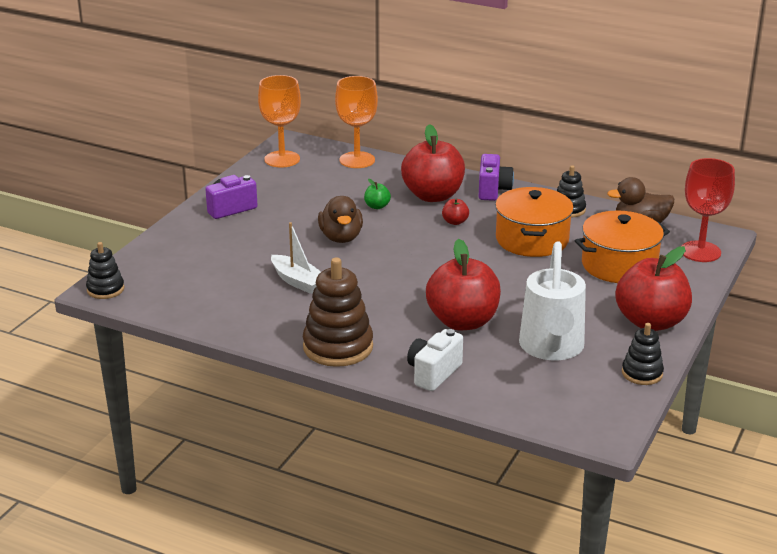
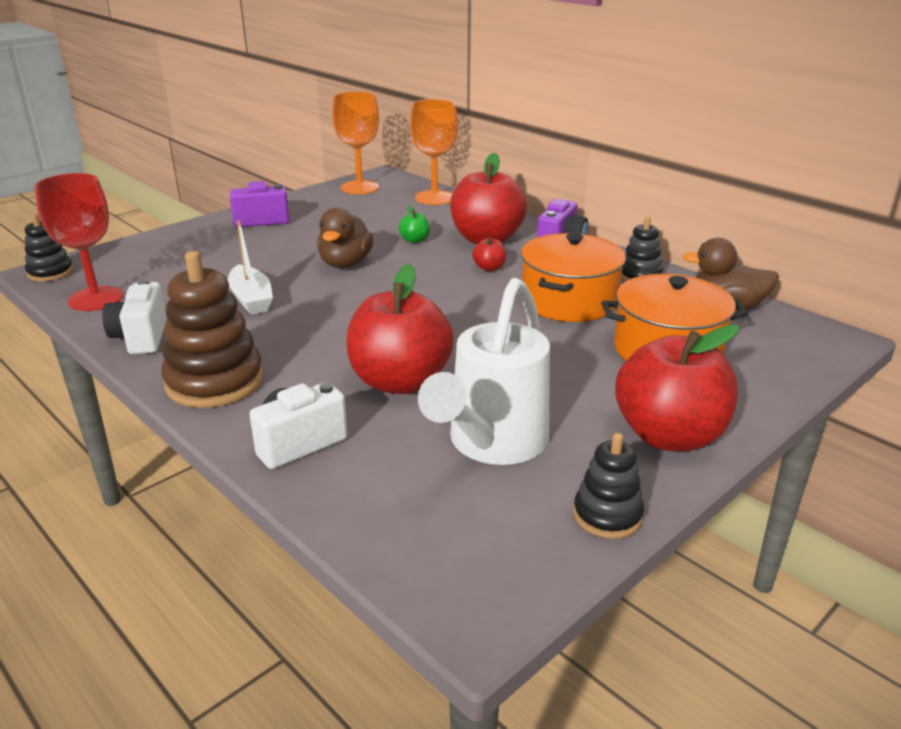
camera: 20 degrees right, 0 degrees up
red goblet [681,158,735,262] -> red goblet moved to [35,173,123,311]
none -> white camera [102,279,167,354]

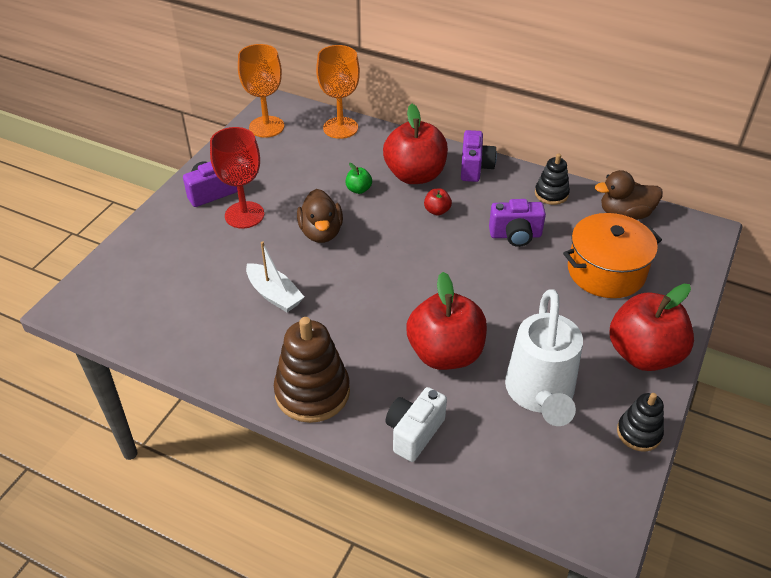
camera: 20 degrees left, 15 degrees up
black stacking toy [25,213,73,282] -> none
red goblet [35,173,123,311] -> red goblet moved to [210,127,264,228]
white camera [102,279,167,354] -> none
orange pot [521,233,626,322] -> purple camera [489,199,546,247]

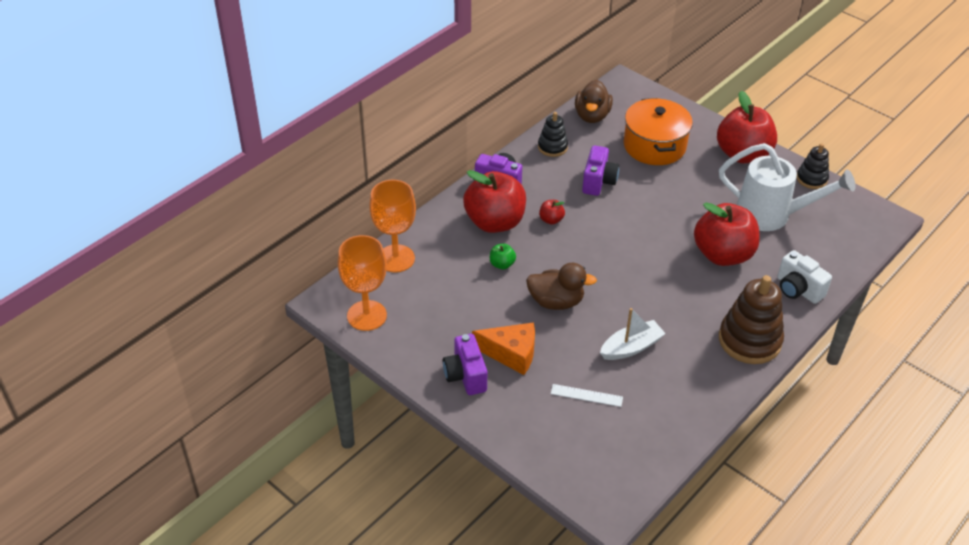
camera: 75 degrees left, 0 degrees up
red goblet [210,127,264,228] -> orange cheese [472,322,535,375]
none -> white ruler [551,384,623,407]

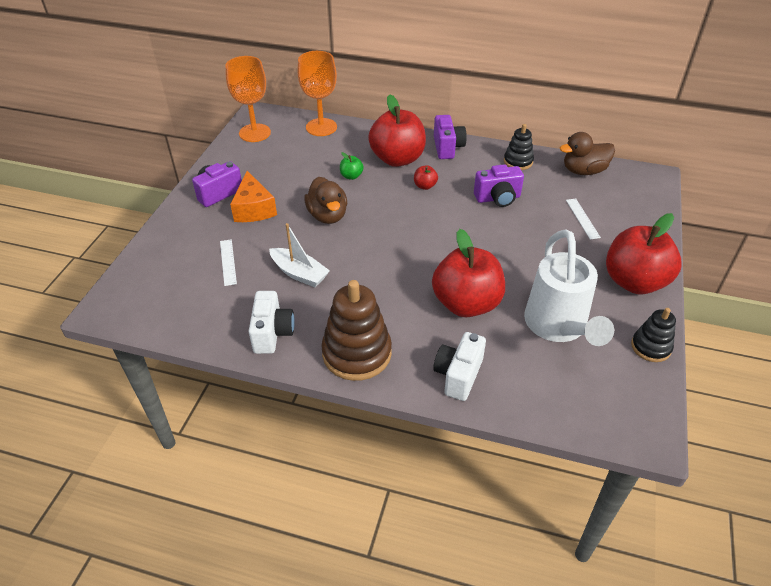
camera: 65 degrees right, 0 degrees up
orange pot [624,98,693,165] -> white ruler [566,199,601,240]
none -> white camera [248,291,295,354]

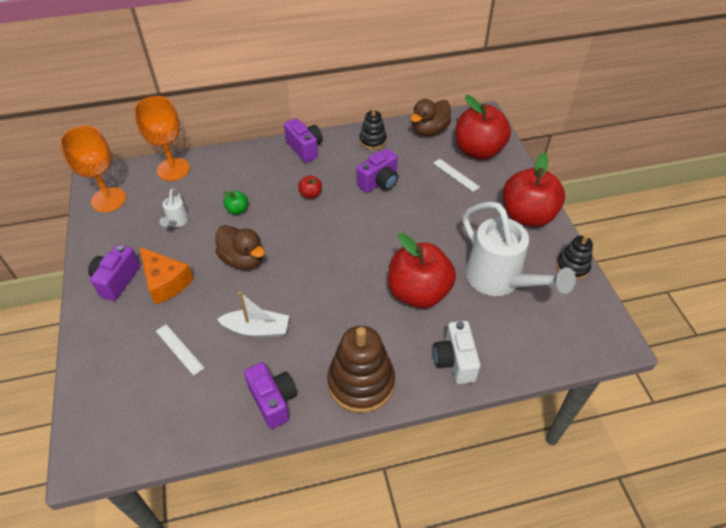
camera: 30 degrees left, 5 degrees up
white camera [248,291,295,354] -> purple camera [244,362,298,429]
red apple [368,94,426,167] -> red apple moved to [456,95,511,160]
none -> white watering can [159,189,189,227]

